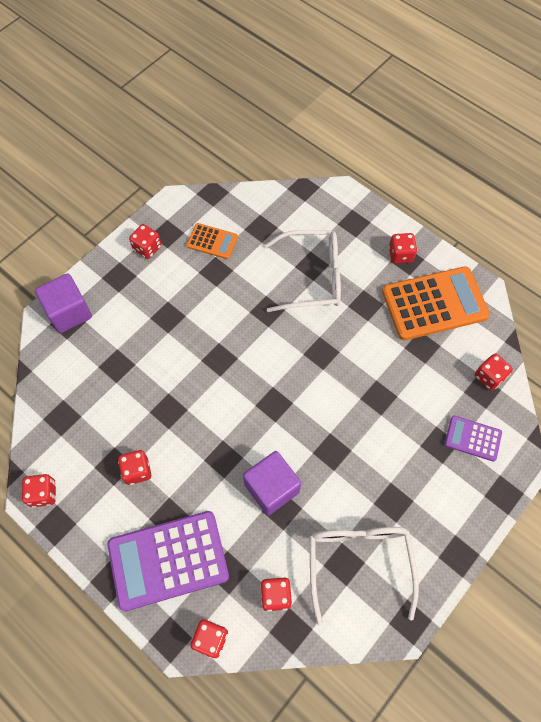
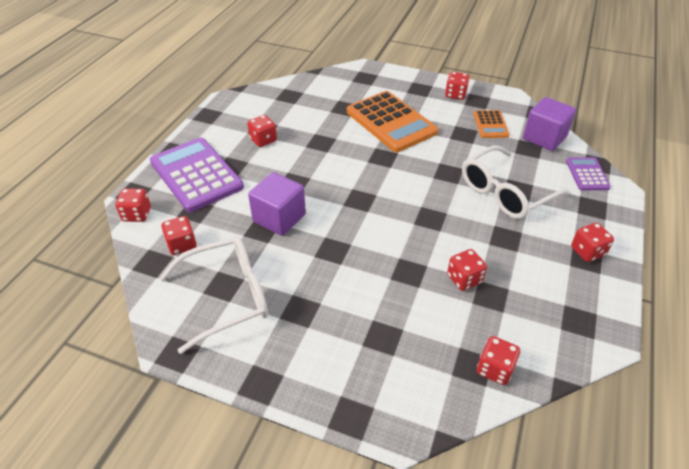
camera: 70 degrees right, 20 degrees down
red dice [22,474,56,508] -> red dice moved to [447,249,487,291]
purple cube [35,273,92,333] -> purple cube moved to [523,97,576,151]
white glasses [265,230,341,312] -> white glasses turned 75 degrees clockwise [462,146,570,219]
orange calculator [382,266,490,340] -> orange calculator moved to [347,91,438,152]
purple calculator [445,416,502,462] -> purple calculator moved to [566,157,611,191]

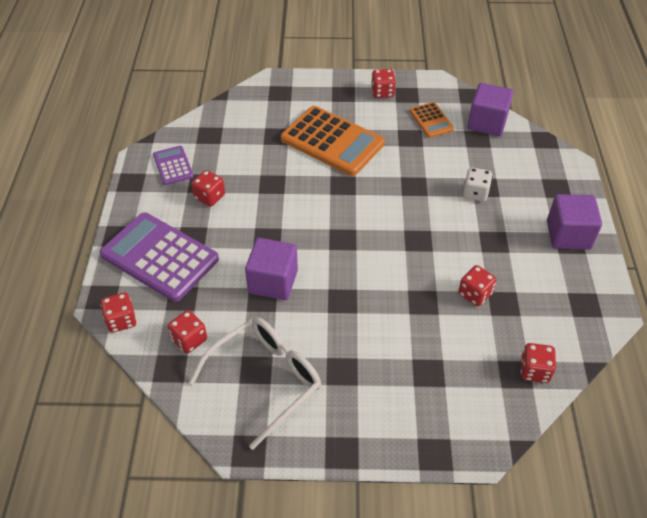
camera: 20 degrees left, 5 degrees up
white glasses [462,146,570,219] -> white dice [463,167,493,202]
purple calculator [566,157,611,191] -> purple calculator moved to [153,146,194,185]
red dice [571,223,614,262] -> purple cube [547,194,602,250]

